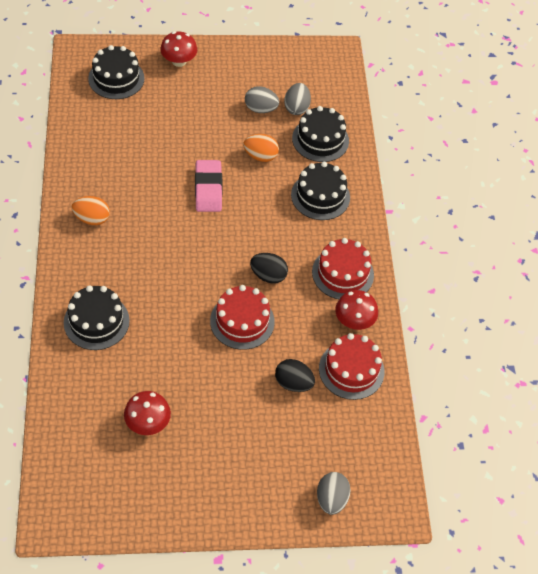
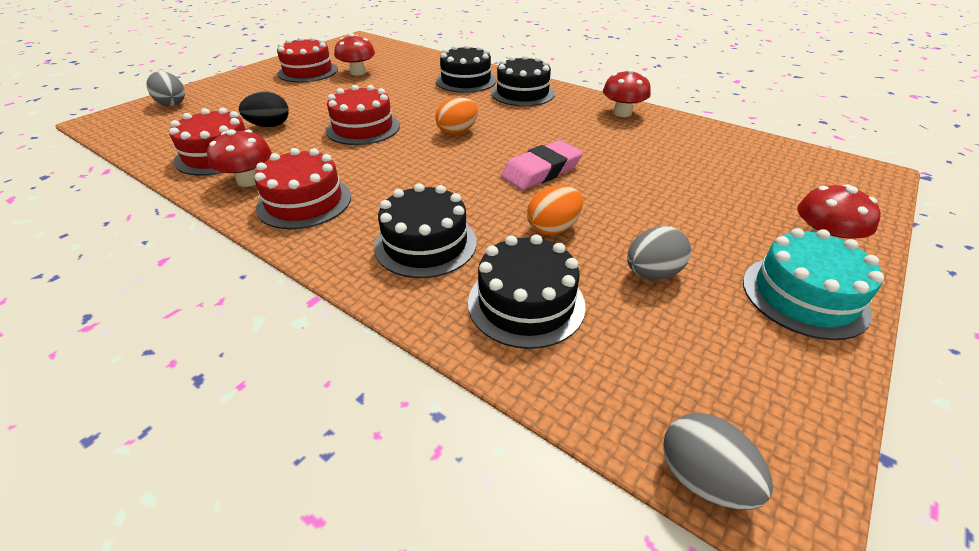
camera: 135 degrees right, 15 degrees down
orange egg [72,196,110,225] -> orange egg moved to [435,97,478,135]
black cake [88,45,145,99] -> black cake moved to [491,55,555,106]
pink eraser [195,160,222,212] -> pink eraser turned 75 degrees counterclockwise [501,140,583,190]
black egg [250,253,288,284] -> none
grey egg [284,83,311,115] -> grey egg moved to [663,413,773,510]
none -> red cake [277,37,338,83]
none -> red mushroom [603,69,651,117]
none -> turquoise cake [743,228,884,340]

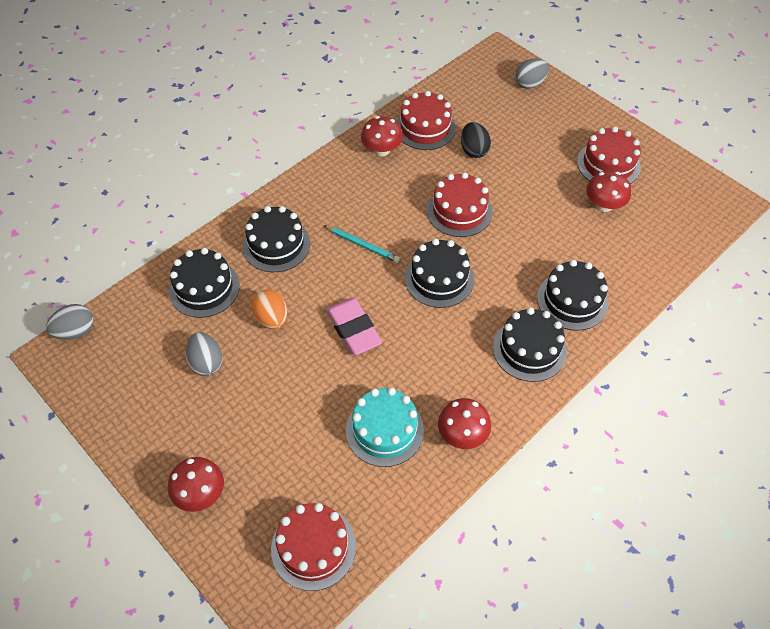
camera: 100 degrees right, 15 degrees up
red cake [254,148,351,229] -> red cake moved to [271,503,356,591]
orange egg [435,97,478,135] -> black cake [405,239,474,308]
turquoise cake [743,228,884,340] -> turquoise cake moved to [346,388,424,467]
none -> turquoise pencil [323,225,400,263]

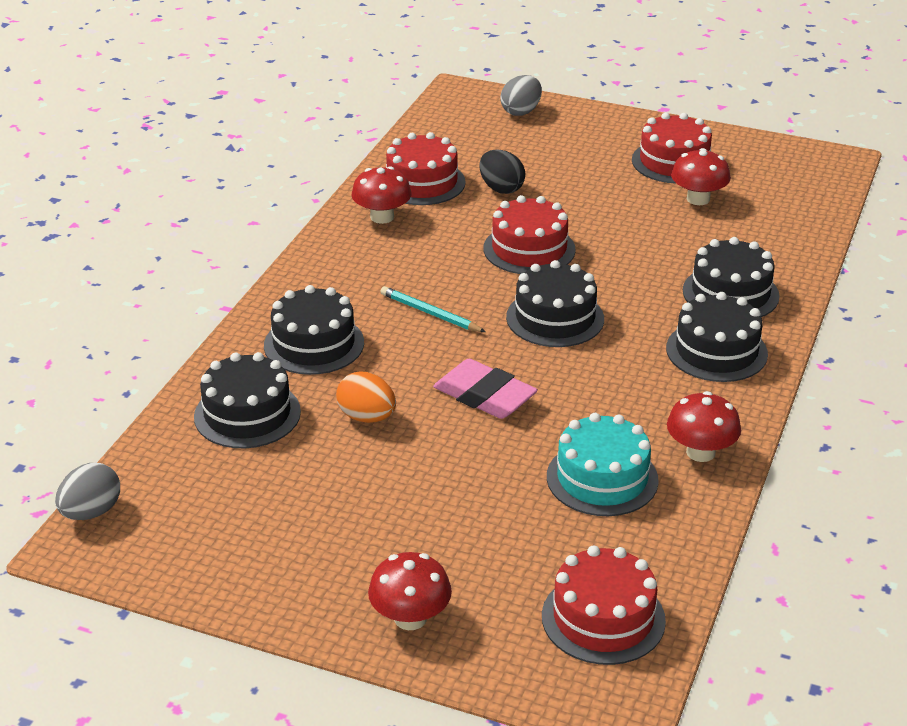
camera: 25 degrees left, 20 degrees down
grey egg [185,332,222,376] -> none
turquoise pencil [323,225,400,263] -> turquoise pencil turned 150 degrees counterclockwise [380,286,485,332]

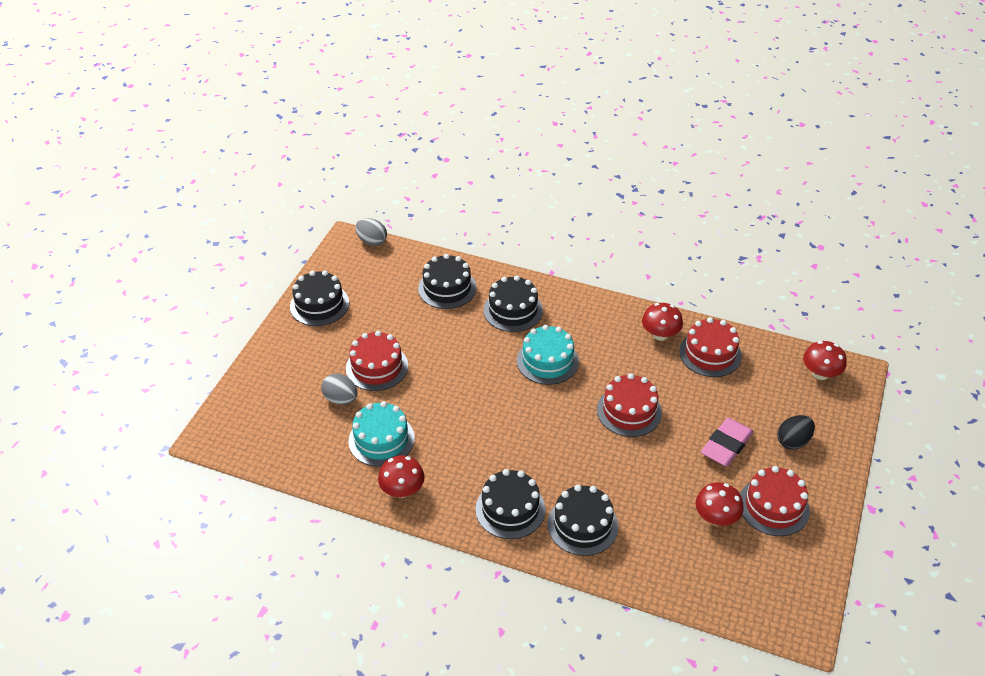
camera: 90 degrees right, 10 degrees up
orange egg [336,371,396,423] -> none
red mushroom [368,552,452,630] -> red mushroom moved to [803,341,847,380]
turquoise pencil [380,286,485,332] -> turquoise cake [517,325,579,385]
pink eraser [433,359,538,419] -> pink eraser moved to [701,418,754,466]
black egg [479,150,525,194] -> black egg moved to [777,415,815,450]
grey egg [500,75,542,116] -> grey egg moved to [321,373,358,405]
black cake [506,260,604,347] -> black cake moved to [290,270,349,326]
red cake [542,545,666,665] -> red cake moved to [346,331,408,391]

